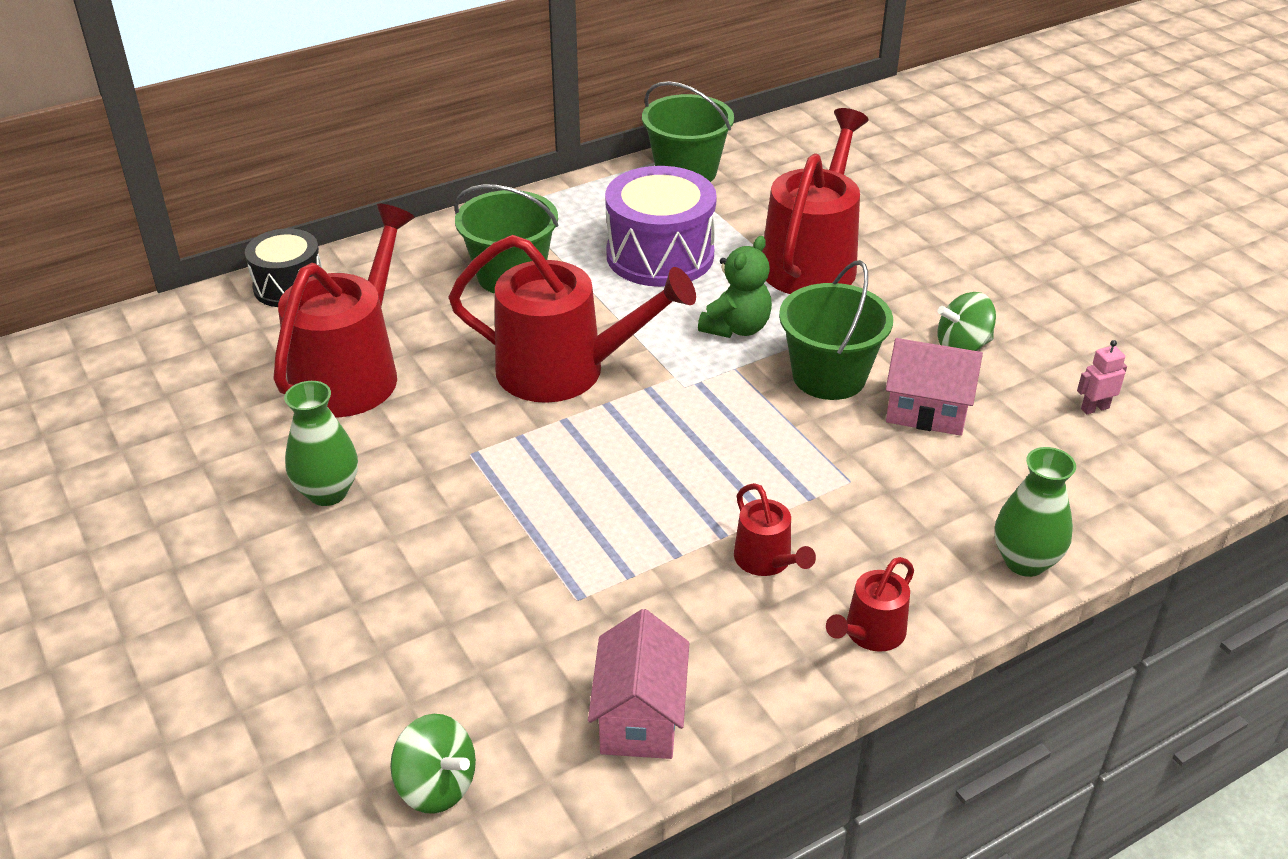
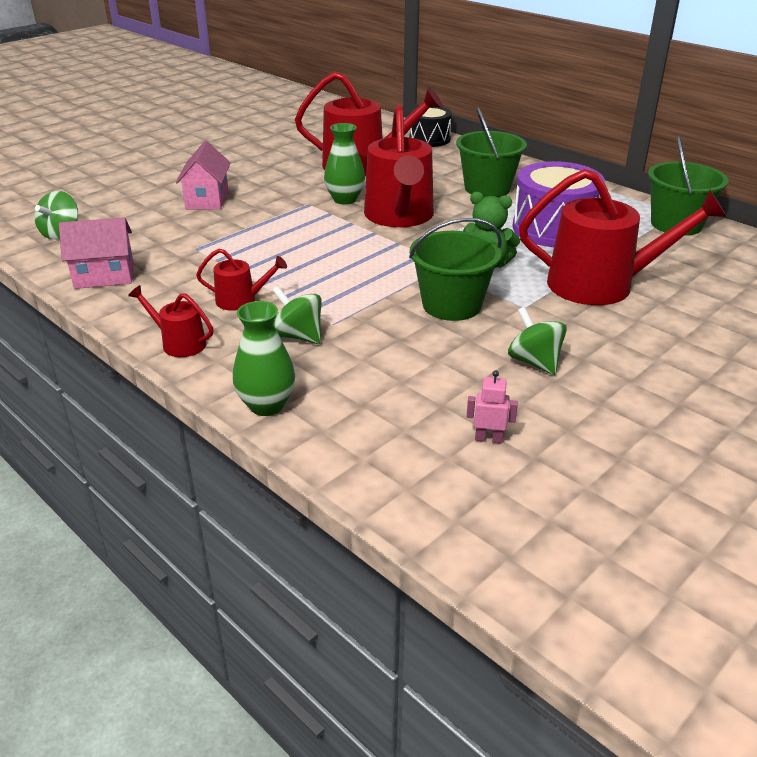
camera: 75 degrees right, 5 degrees down
green vase [284,381,358,506] -> green vase moved to [324,123,365,205]
red watering can [734,483,816,576] -> red watering can turned 135 degrees counterclockwise [196,248,287,311]
pink house [886,338,983,436] -> pink house moved to [176,141,231,210]
pink robot [1077,340,1127,415] -> pink robot turned 45 degrees counterclockwise [467,370,518,444]
none -> green spinning top [272,286,322,344]

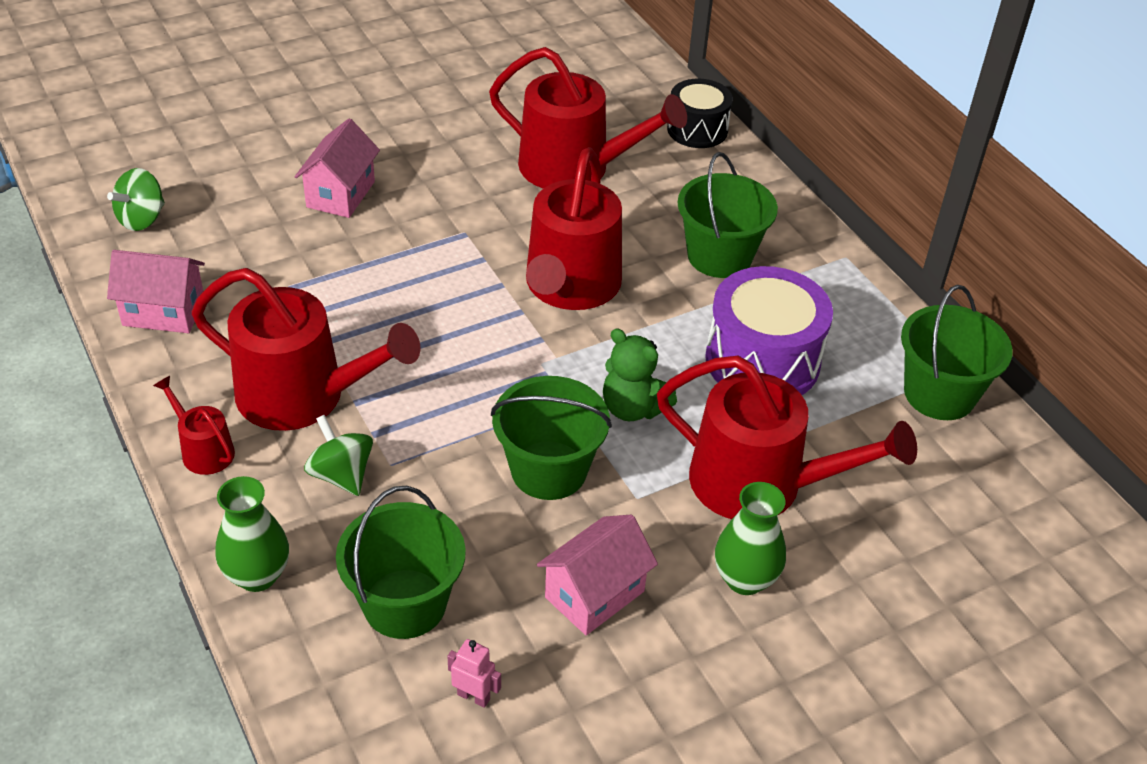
camera: 15 degrees right, 10 degrees up
red watering can [196,248,287,311] -> red watering can [192,268,420,431], size x2.15
green vase [324,123,365,205] -> green vase moved to [715,482,786,595]
green spinning top [508,307,567,375] -> pink house [537,515,658,635]
none -> green bucket [336,486,466,639]

